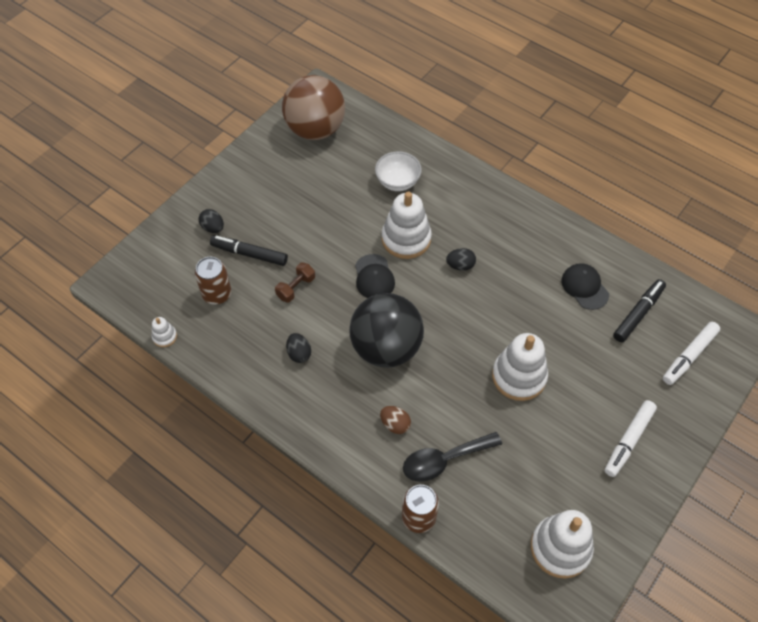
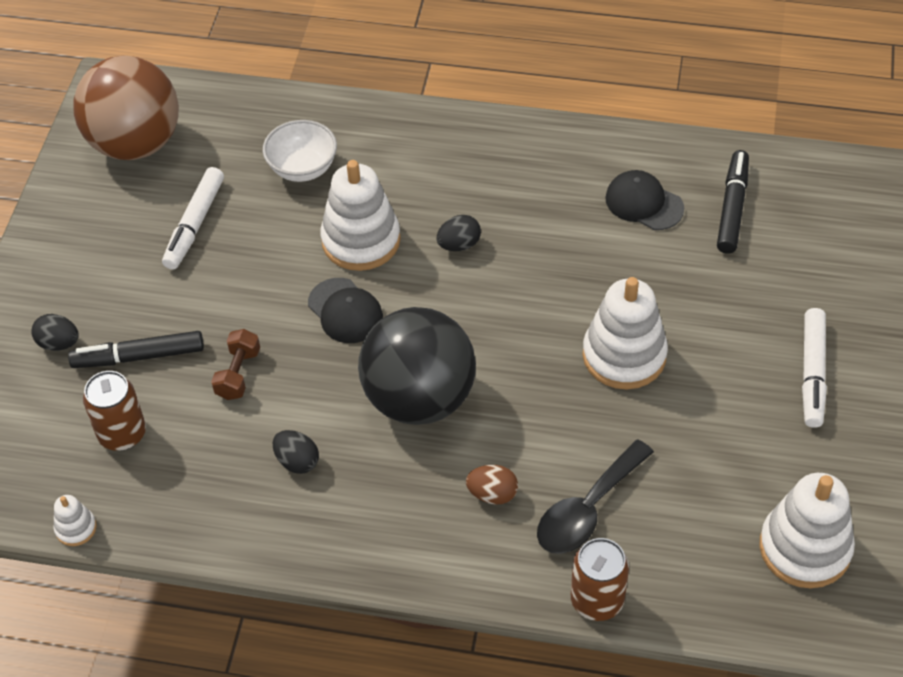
camera: 25 degrees left, 5 degrees down
white marker [663,322,720,385] -> white marker moved to [162,167,224,270]

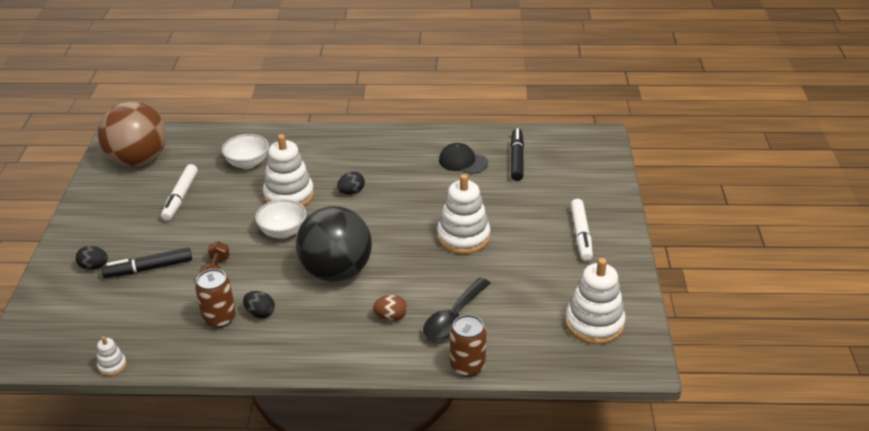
camera: 10 degrees left, 15 degrees down
brown can [83,371,146,451] -> brown can moved to [195,269,236,328]
black cap [308,278,383,343] -> white bowl [255,199,307,239]

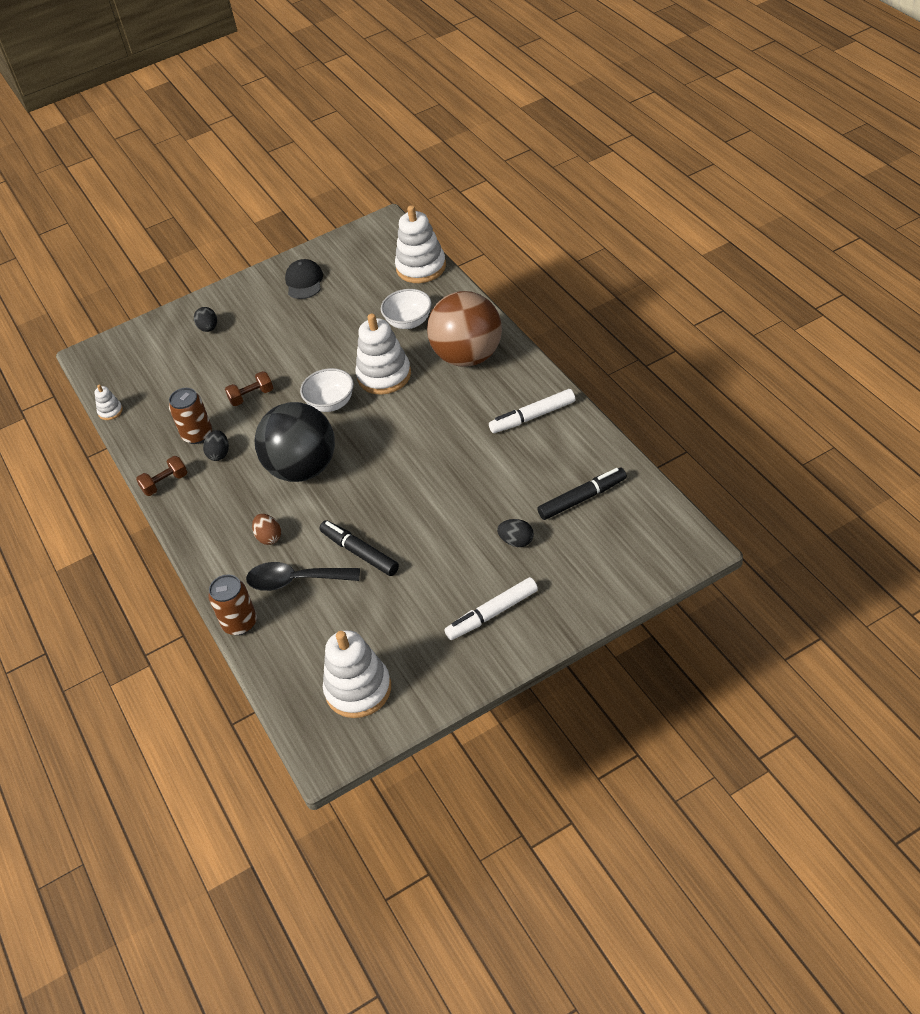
camera: 65 degrees right, 10 degrees up
brown ball [98,101,166,167] -> brown ball moved to [427,291,502,367]
black marker [101,248,192,278] -> black marker moved to [319,520,399,576]
white marker [161,164,198,221] -> white marker moved to [489,389,575,433]
black egg [337,172,365,194] -> black egg moved to [497,519,534,547]
white stacking toy [437,174,490,254] -> white stacking toy moved to [395,205,446,283]
black cap [439,143,488,174] -> black cap moved to [285,259,323,299]
none -> brown dumbbell [136,456,187,496]

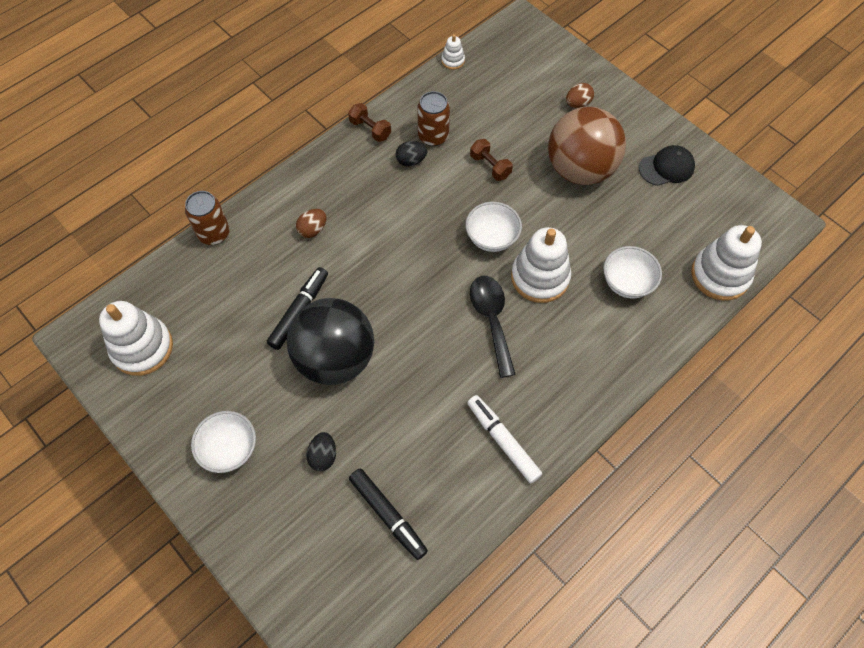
camera: 70 degrees right, 15 degrees up
black egg [194,307,217,332] -> brown egg [566,83,594,108]
black spoon [246,562,360,591] -> black spoon moved to [470,276,516,378]
black ball [255,402,335,482] -> black ball moved to [287,298,374,385]
brown ball [427,291,502,367] -> brown ball moved to [548,107,626,185]
white marker [444,577,538,640] -> white bowl [191,411,256,473]

